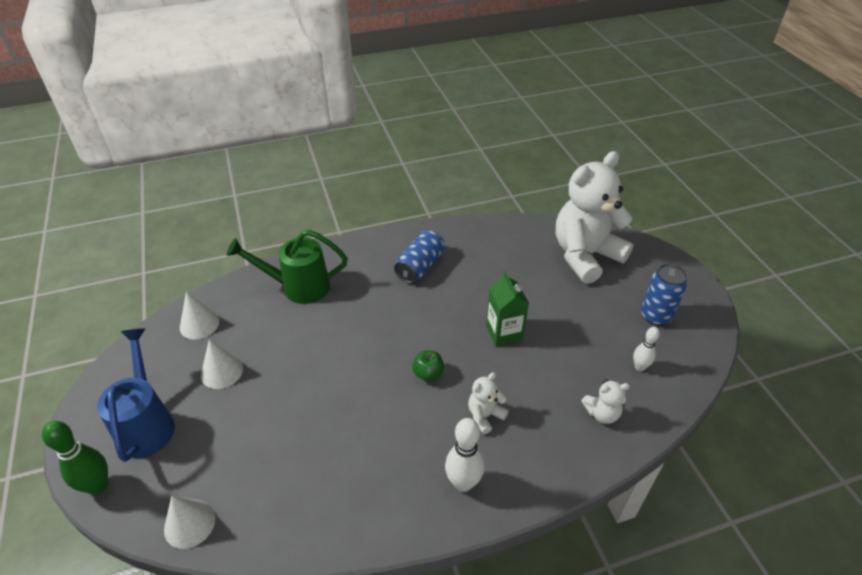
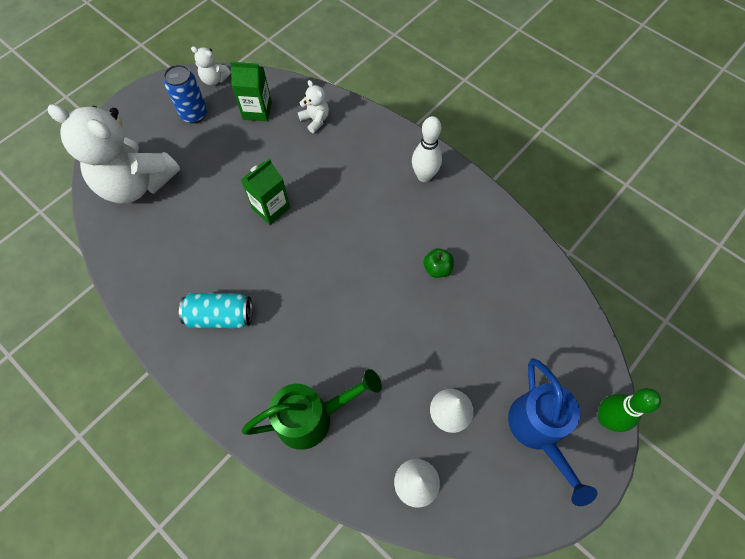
camera: 120 degrees left, 20 degrees up
blue watering can [97,328,175,462] -> blue watering can turned 60 degrees counterclockwise [508,358,597,506]
white cone [164,495,215,549] -> none
green watering can [226,230,348,304] -> green watering can turned 75 degrees counterclockwise [242,369,382,450]
blue can [394,230,444,283] -> turquoise can [179,293,252,328]
green apple [412,350,444,381] -> green apple moved to [423,248,454,278]
white teddy bear [468,372,509,434] -> white teddy bear moved to [191,46,231,86]
white bowling pin [633,327,660,371] -> green carton [230,62,272,121]

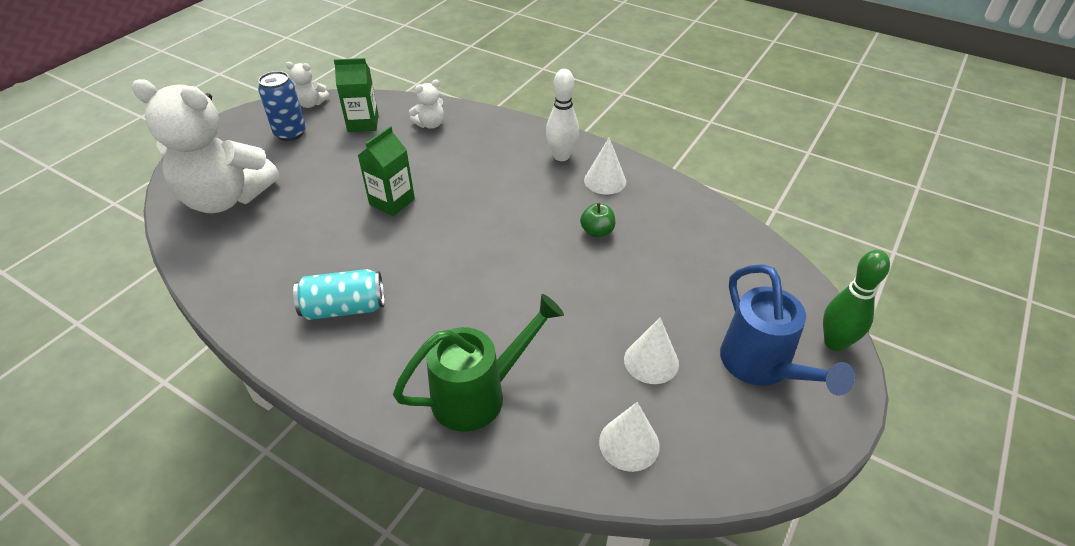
camera: 10 degrees left, 20 degrees down
white teddy bear [298,80,329,133] -> white teddy bear turned 105 degrees clockwise [409,80,444,129]
none -> white cone [584,138,626,195]

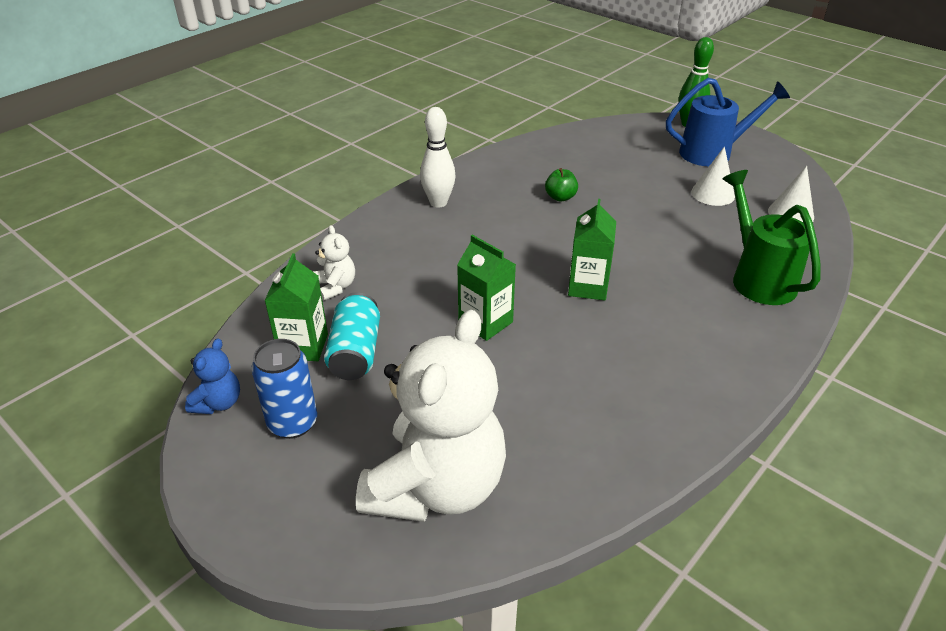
camera: 80 degrees left, 5 degrees down
white teddy bear [286,62,329,108] -> blue teddy bear [185,338,240,414]
turquoise can [293,269,384,320] -> turquoise can moved to [324,292,380,380]
white cone [584,138,626,195] -> none
none -> green carton [568,199,616,300]

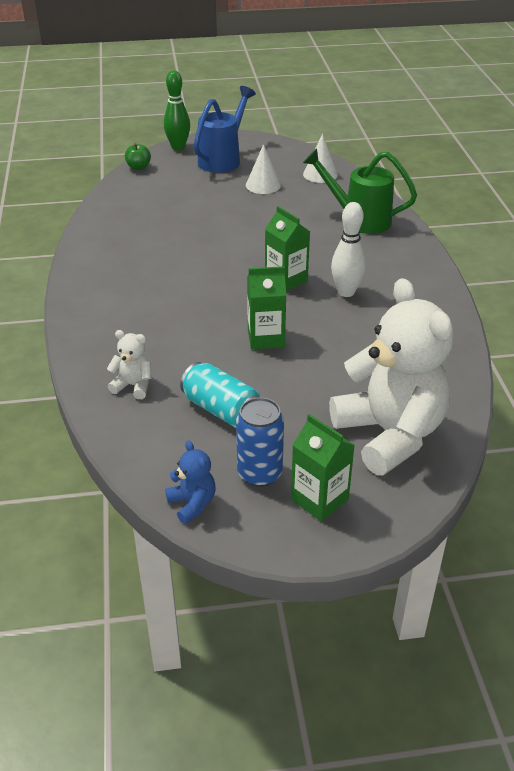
camera: 50 degrees left, 0 degrees up
green carton [264,253,328,361] -> green carton moved to [291,414,355,522]
white bowling pin [420,107,456,207] -> white bowling pin moved to [331,202,366,297]
green apple [545,168,578,202] -> green apple moved to [125,143,151,170]

